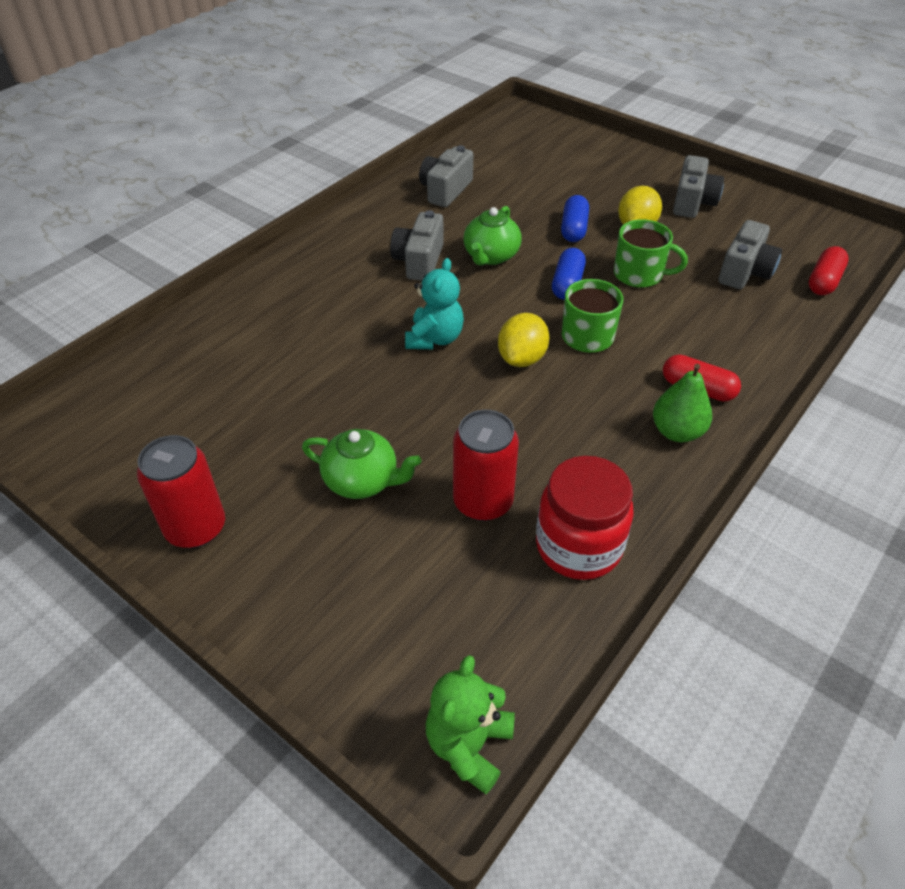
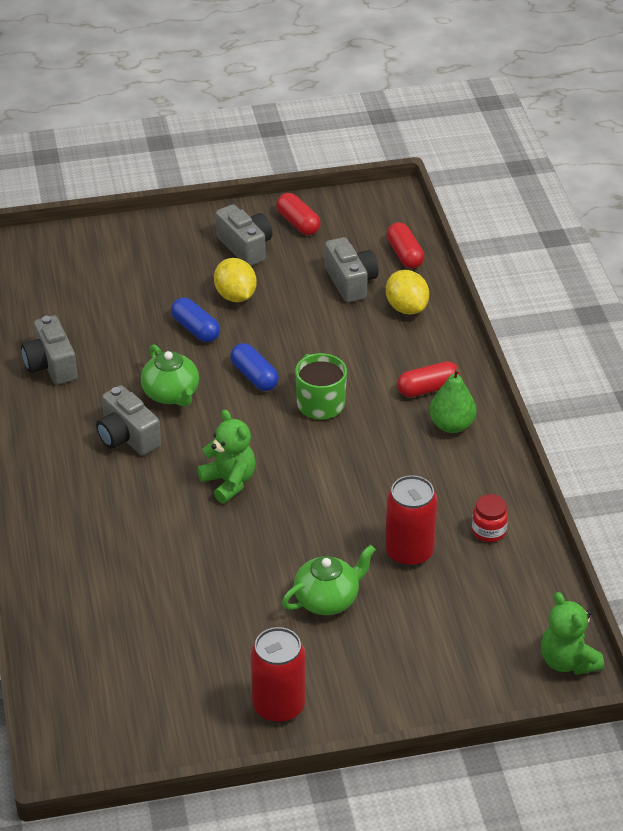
camera: 50 degrees left, 5 degrees down
turquoise teddy bear [405,258,464,349] -> green teddy bear [197,409,256,504]
yellow lemon [498,313,549,367] -> yellow lemon moved to [386,270,429,314]
red jar [536,456,634,580] -> red jar [472,494,508,542], size x0.51
green mug [614,219,688,288] -> none
none -> red capsule [276,193,321,235]

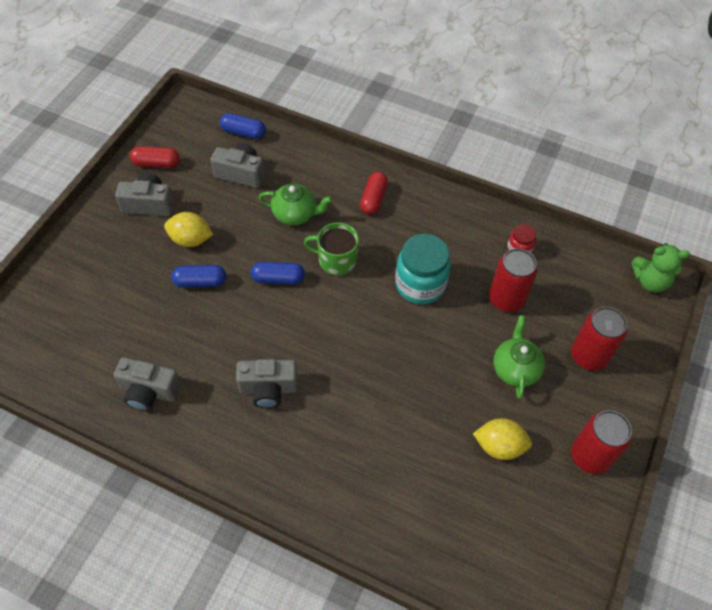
camera: 55 degrees left, 15 degrees up
green teapot [141,345,199,407] -> green teapot moved to [258,184,333,225]
green teddy bear [197,409,256,504] -> none
yellow lemon [386,270,429,314] -> yellow lemon moved to [473,418,532,460]
red capsule [387,222,424,269] -> blue capsule [220,113,266,139]
green pear [429,368,477,433] -> none
none -> turquoise jar [395,234,451,304]
none -> red can [571,307,627,371]

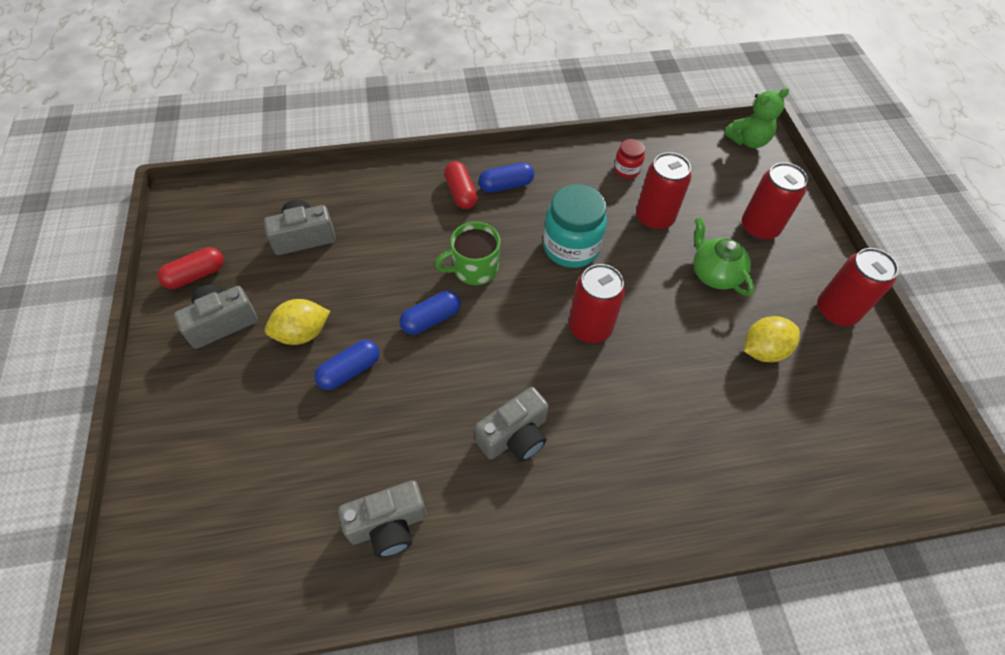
camera: 35 degrees left, 0 degrees up
blue capsule [220,113,266,139] -> blue capsule moved to [479,162,534,193]
green teapot [258,184,333,225] -> none
none -> red can [569,264,626,343]

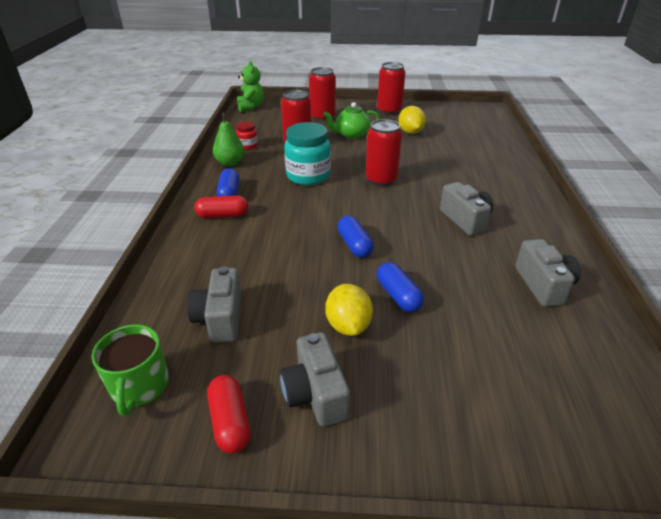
camera: 75 degrees left, 20 degrees down
green mug [435,222,500,285] -> green mug moved to [91,325,169,417]
none -> green pear [213,113,245,166]

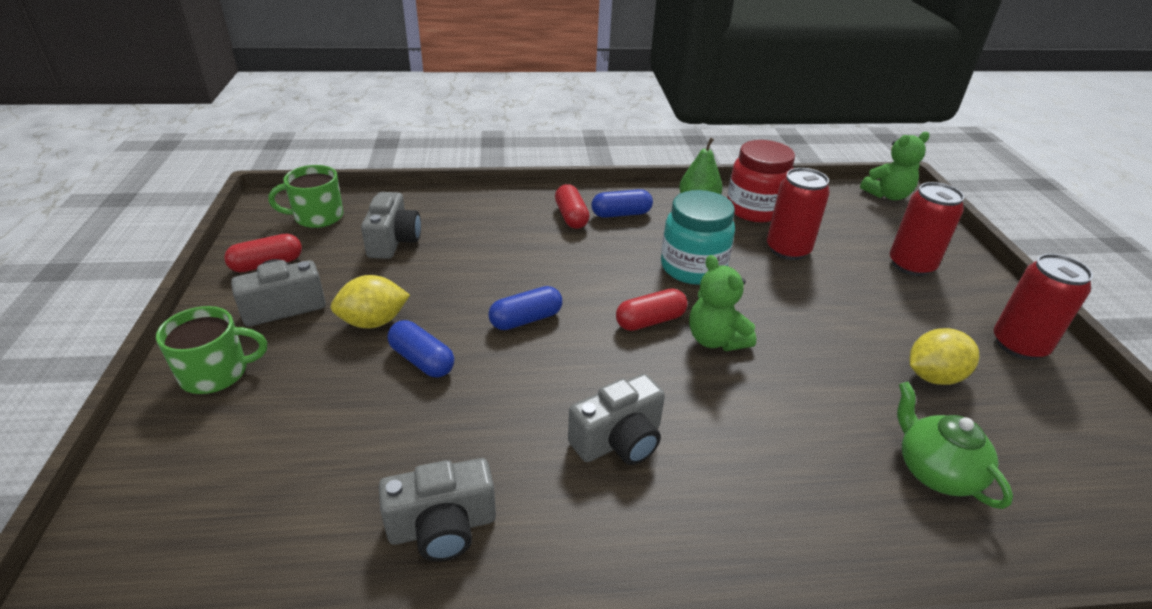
camera: 80 degrees right, 0 degrees up
grey camera [187,266,241,343] -> grey camera turned 105 degrees clockwise [361,192,421,259]
red jar [236,121,258,150] -> red jar [727,140,795,222], size x1.96
green teapot [323,102,380,139] -> green teapot moved to [897,382,1013,509]
red can [366,119,402,186] -> green teddy bear [689,255,756,351]
blue capsule [377,262,424,312] -> blue capsule turned 75 degrees clockwise [387,320,454,377]
none -> green mug [156,306,267,394]
none -> red capsule [616,288,688,331]

